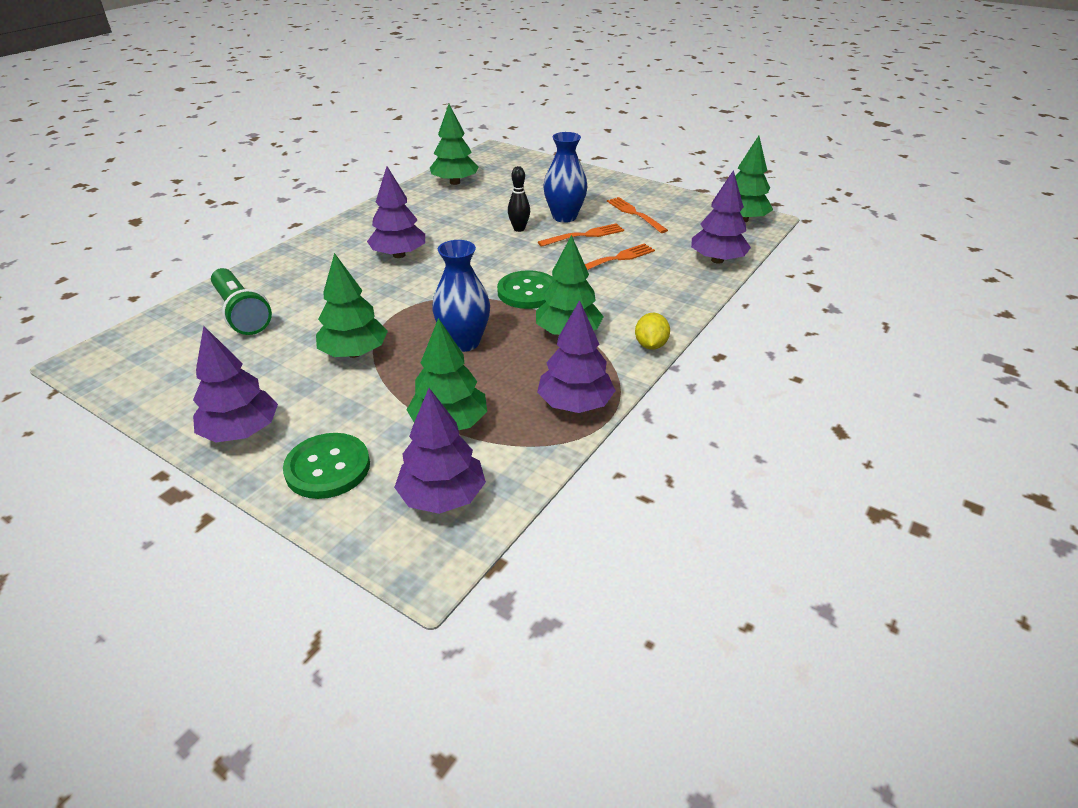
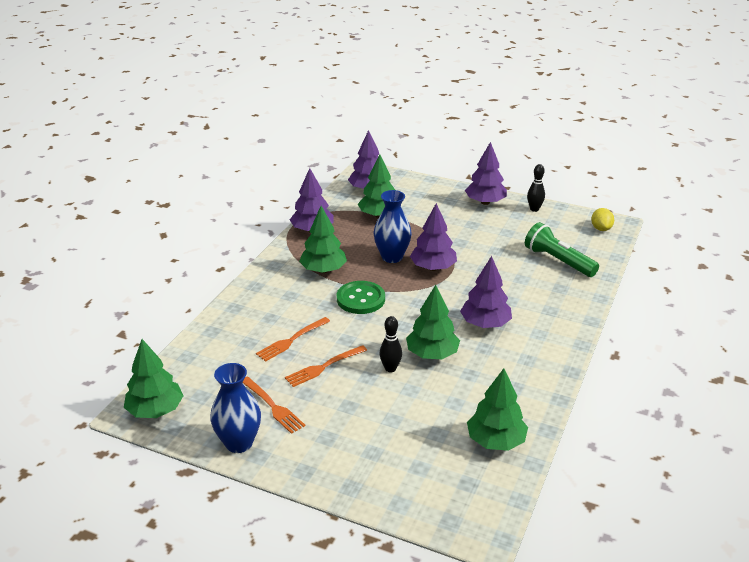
camera: 170 degrees right, 5 degrees down
green button [283,433,370,499] -> none
green tree [316,253,388,358] -> green tree moved to [406,285,460,359]
blue vase [544,132,587,223] -> blue vase moved to [210,363,261,453]
yellow lemon [635,313,670,350] -> yellow lemon moved to [591,208,614,231]
purple tree [691,170,751,264] -> purple tree moved to [410,203,457,271]
none -> black bowling pin [527,164,545,212]

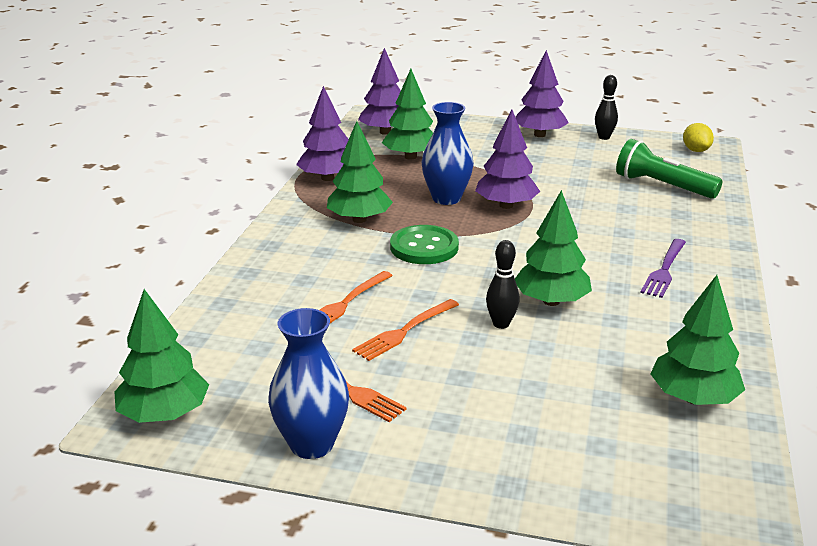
camera: 10 degrees left, 5 degrees down
purple tree [460,256,512,328] -> none
none -> purple fork [641,239,686,298]

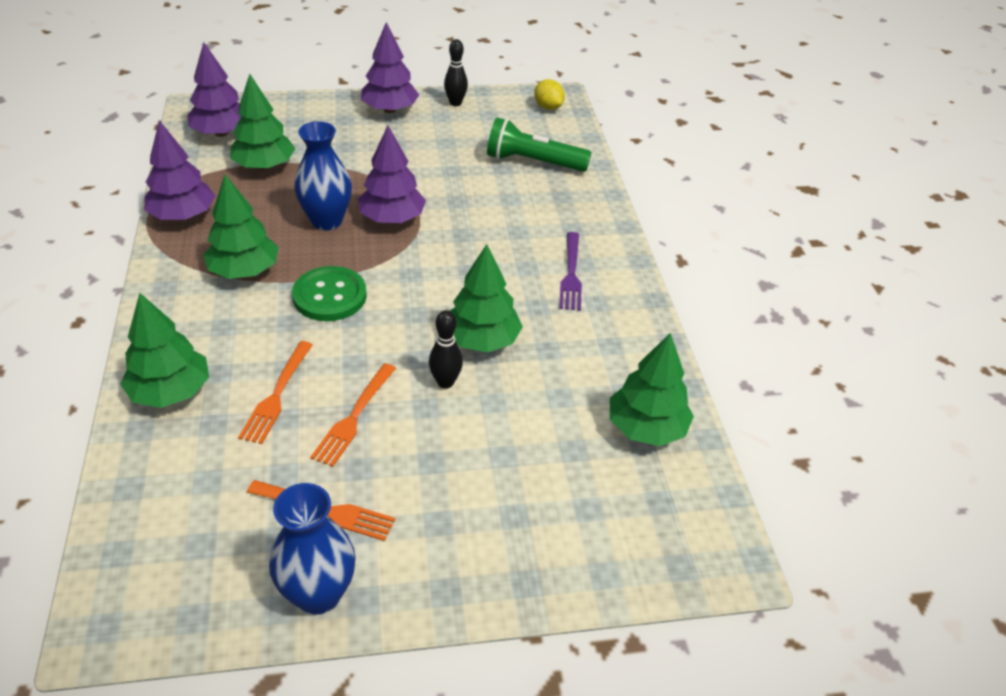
camera: 25 degrees left, 15 degrees up
green tree [115,289,209,423] -> green tree moved to [120,293,209,408]

